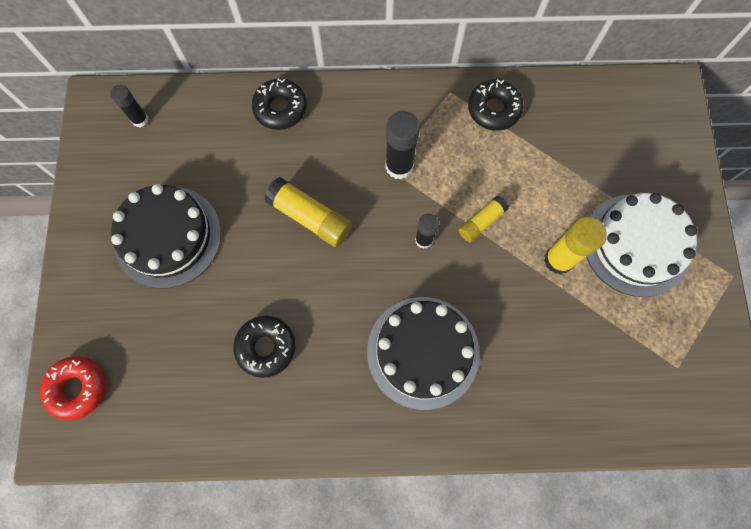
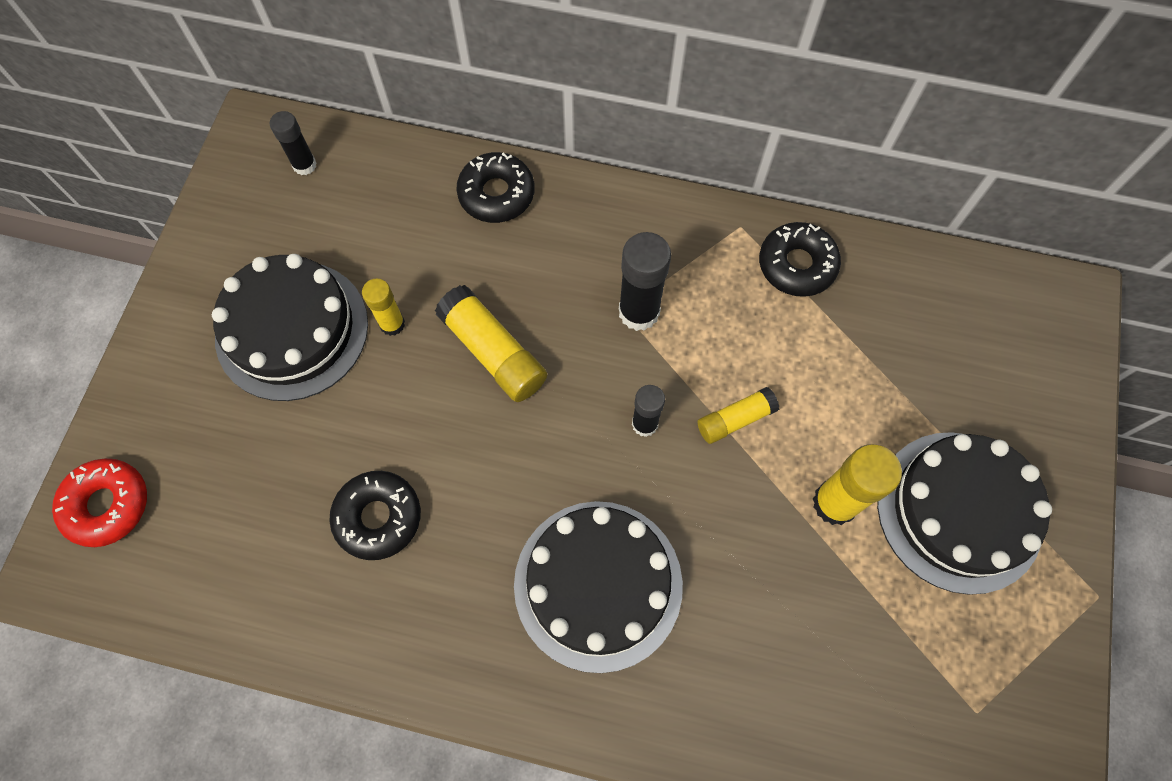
camera: 15 degrees right, 5 degrees down
white cake [586,193,697,297] -> black cake [877,432,1052,595]
none -> yellow glue stick [362,278,405,336]

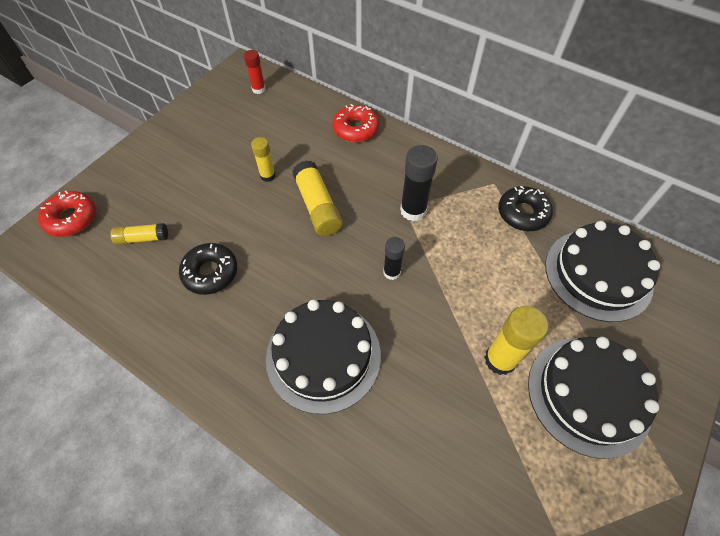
camera: 20 degrees right, 10 degrees down
black cake [212,254,368,401] -> black cake moved to [545,221,660,322]
black glue stick [270,111,317,175] -> red glue stick [244,50,266,94]
black donut [456,152,535,223] -> red donut [332,104,379,142]
yellow glue stick [697,387,780,444] -> yellow glue stick moved to [111,223,168,245]

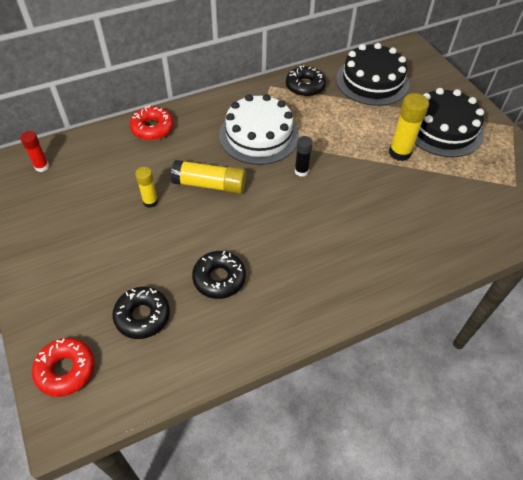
camera: 60 degrees left, 5 degrees down
yellow glue stick [111,223,168,245] -> black donut [112,287,170,339]
black cake [266,300,381,414] -> none
black glue stick [400,145,438,221] -> white cake [219,94,299,165]

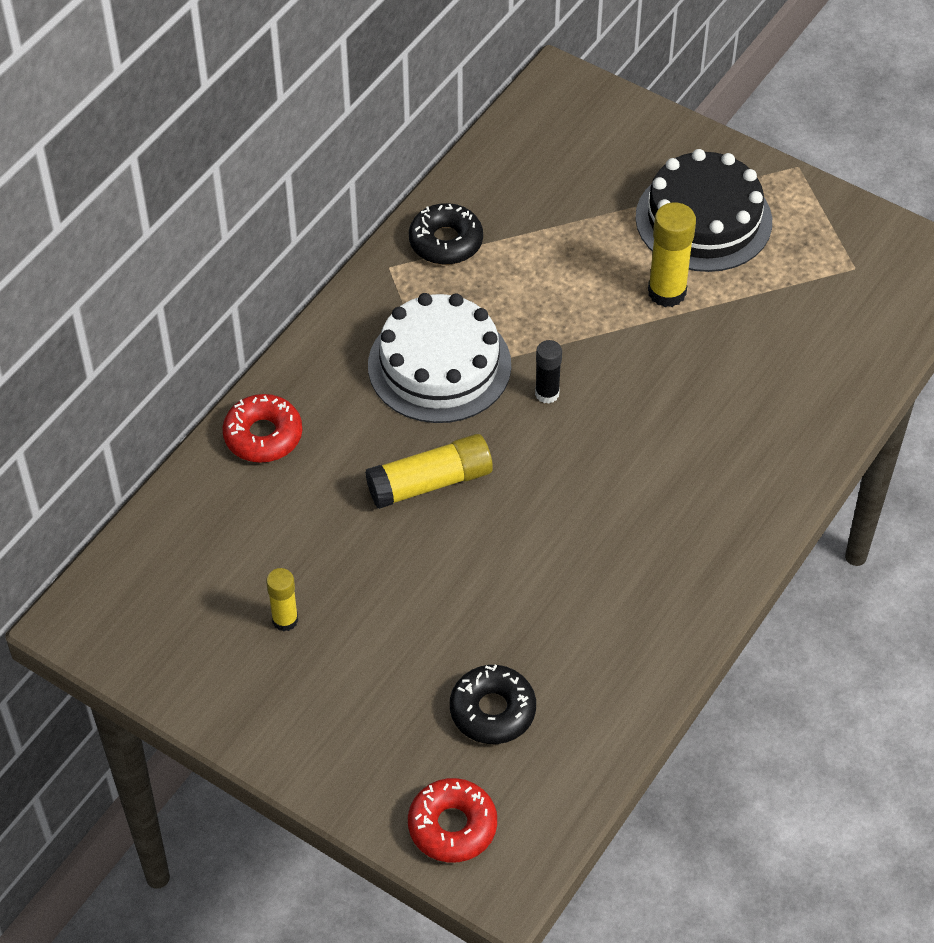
camera: 30 degrees left, 0 degrees up
red glue stick [20,131,49,172] -> none
yellow glue stick [135,167,158,208] -> yellow glue stick moved to [266,568,298,631]
black donut [192,251,246,299] -> none
black cake [336,43,409,106] -> none

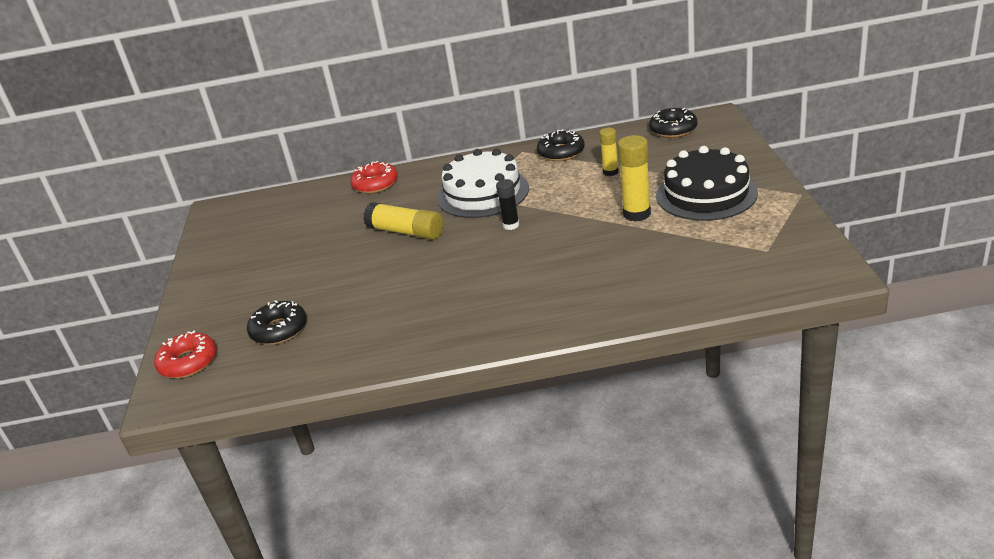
camera: 55 degrees right, 20 degrees down
yellow glue stick [266,568,298,631] -> yellow glue stick moved to [599,128,619,176]
none -> black donut [649,108,697,138]

